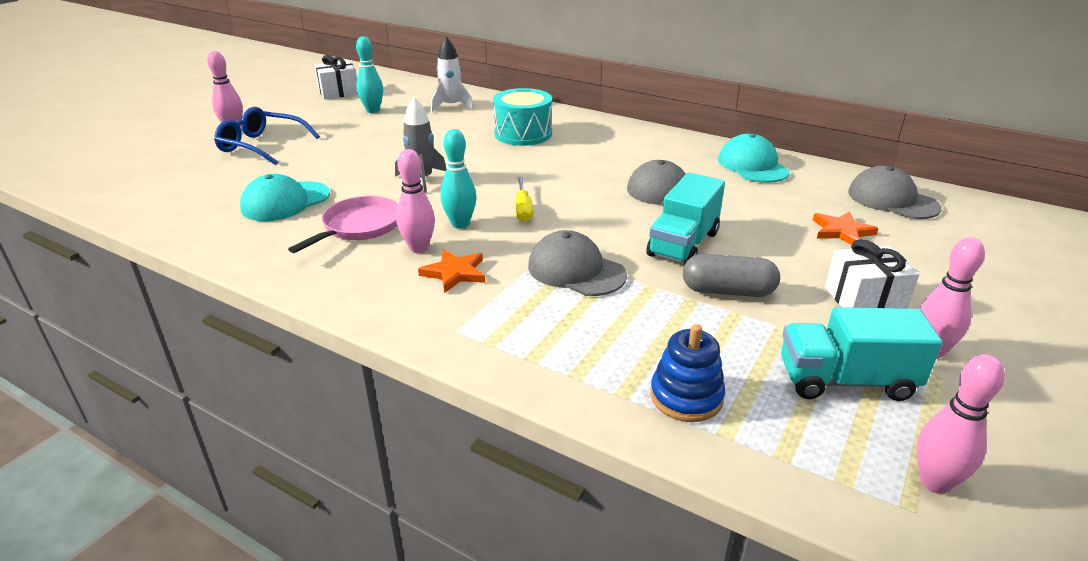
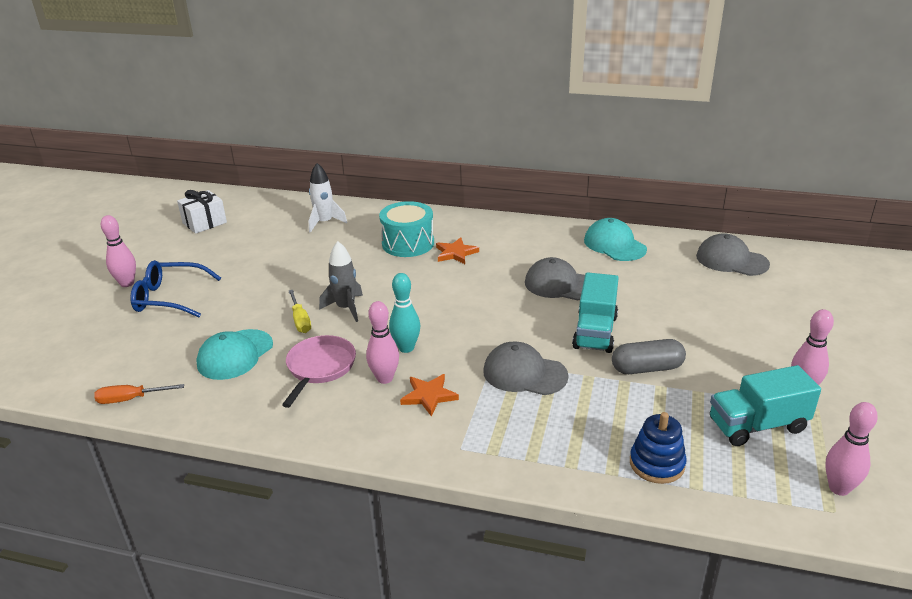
camera: 15 degrees left, 0 degrees up
turquoise bowling pin [356,36,383,113] -> none
yellow screwdriver [515,177,533,222] -> yellow screwdriver moved to [288,290,311,333]
orange star [813,211,879,245] -> orange star moved to [436,237,479,264]
white gift [825,239,919,309] -> none
none -> orange screwdriver [94,384,184,404]

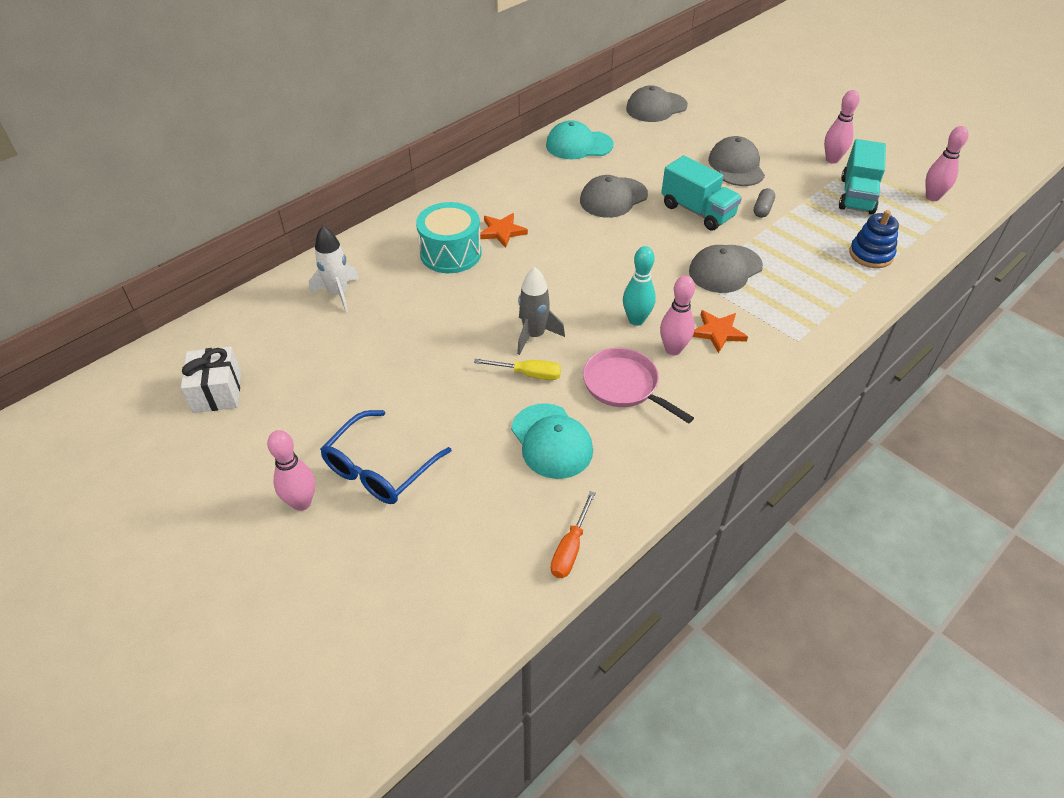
camera: 60 degrees left, 15 degrees up
grey capsule [612,339,686,374] -> grey capsule [754,188,775,218], size x0.61
none -> grey cap [708,136,765,186]

